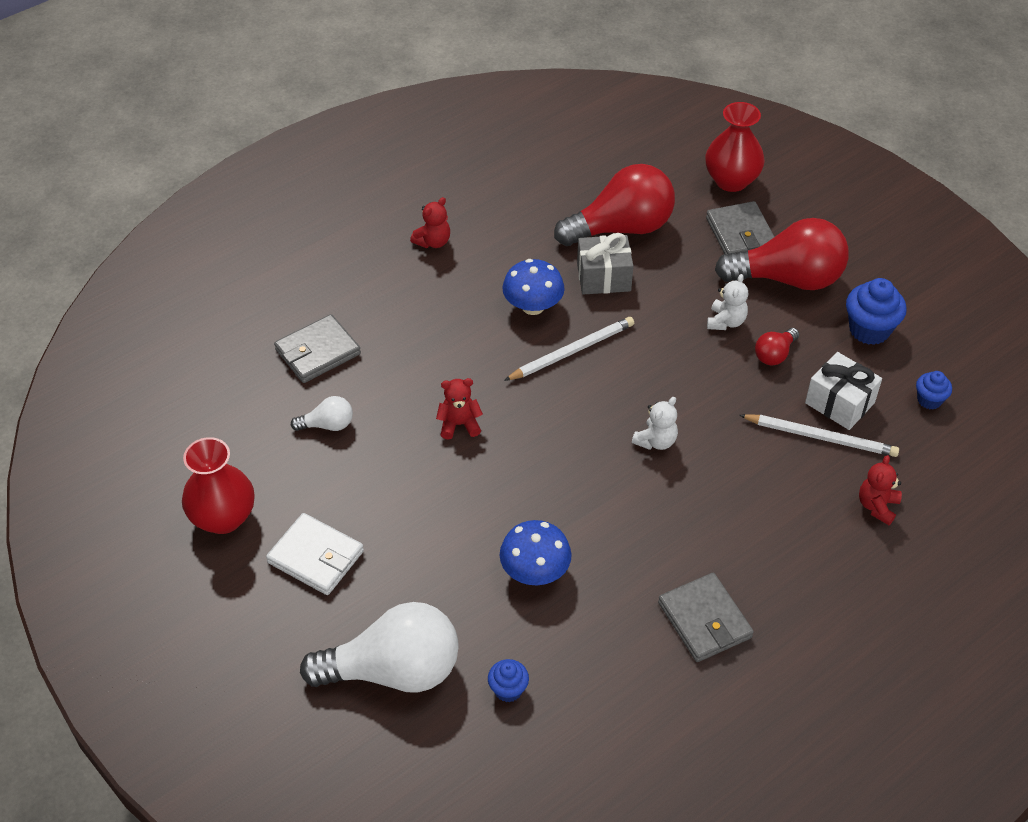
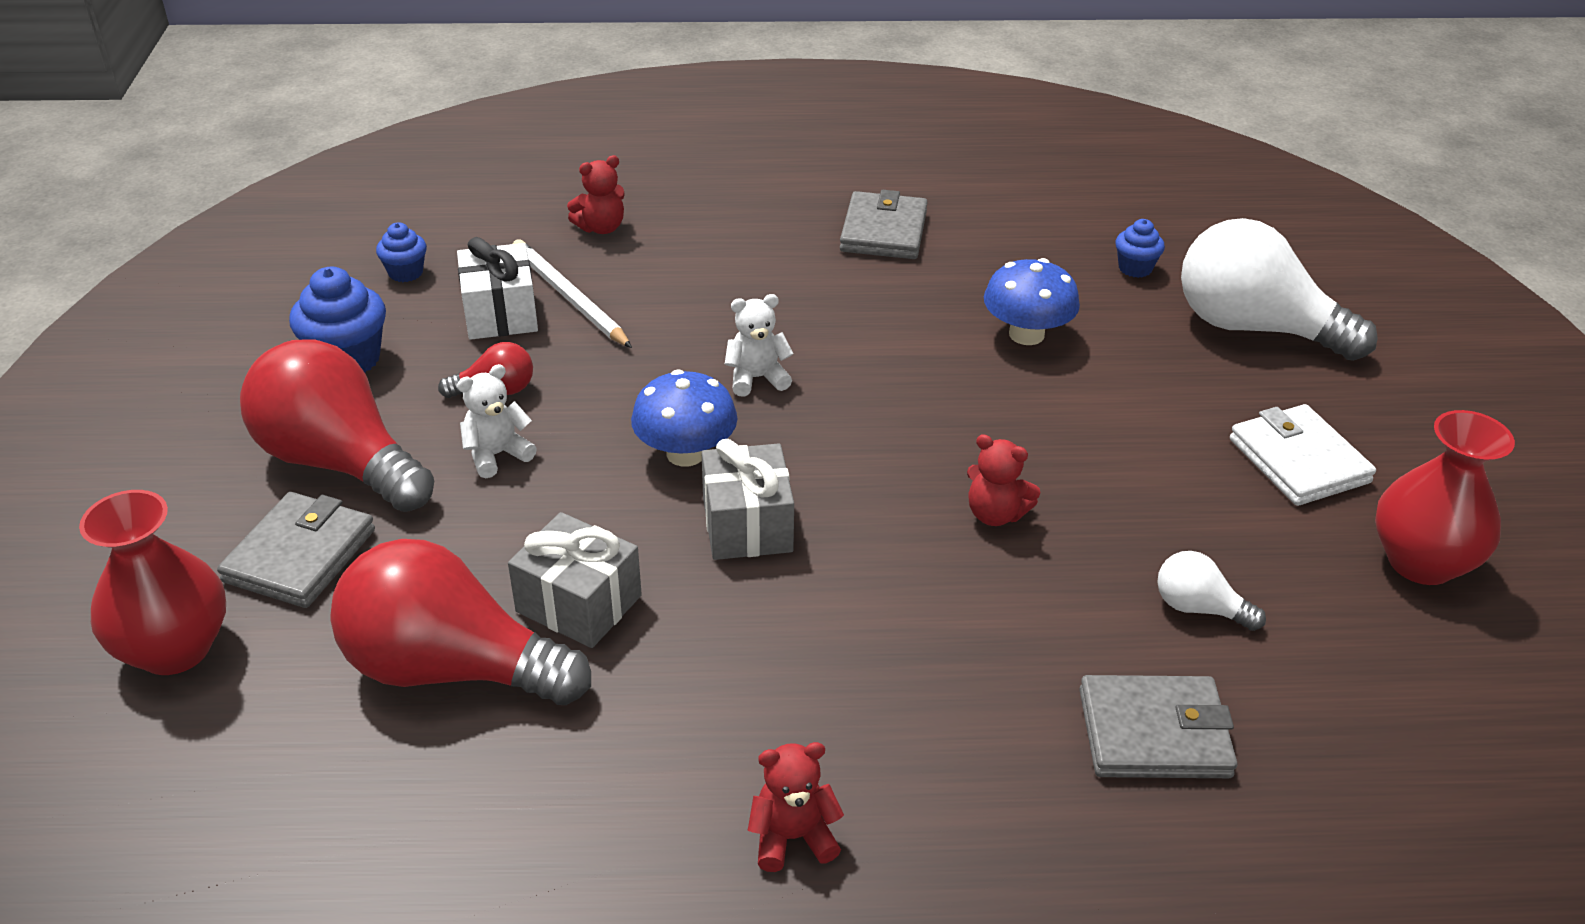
camera: 145 degrees left, 10 degrees down
blue mushroom [502,259,565,315] -> blue mushroom moved to [631,369,737,467]
white pencil [504,317,634,381] -> grey gift [701,439,794,560]

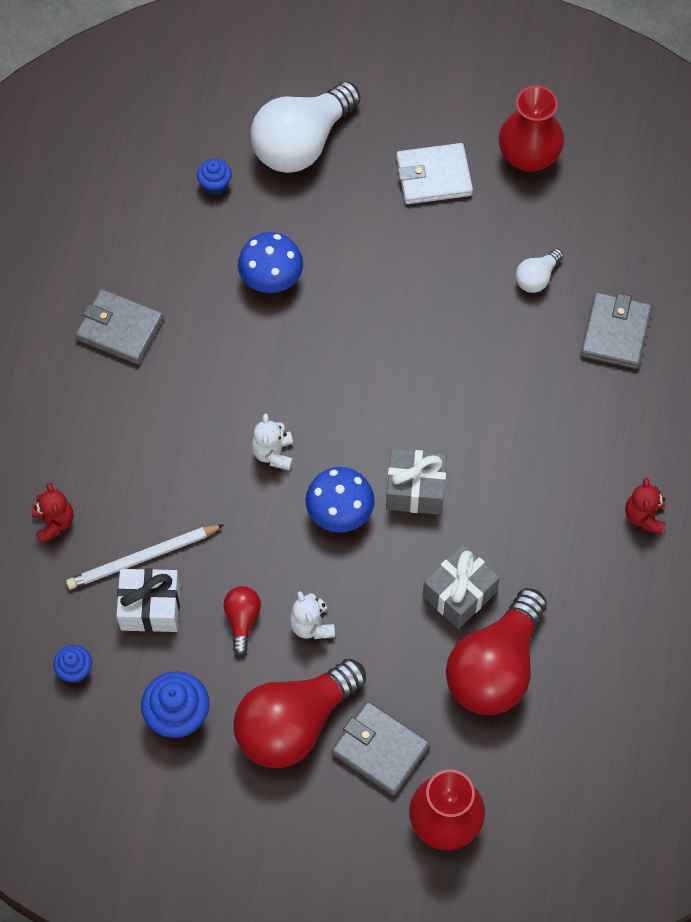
camera: 75 degrees left, 25 degrees up
red teddy bear [967,434,1041,526] -> none

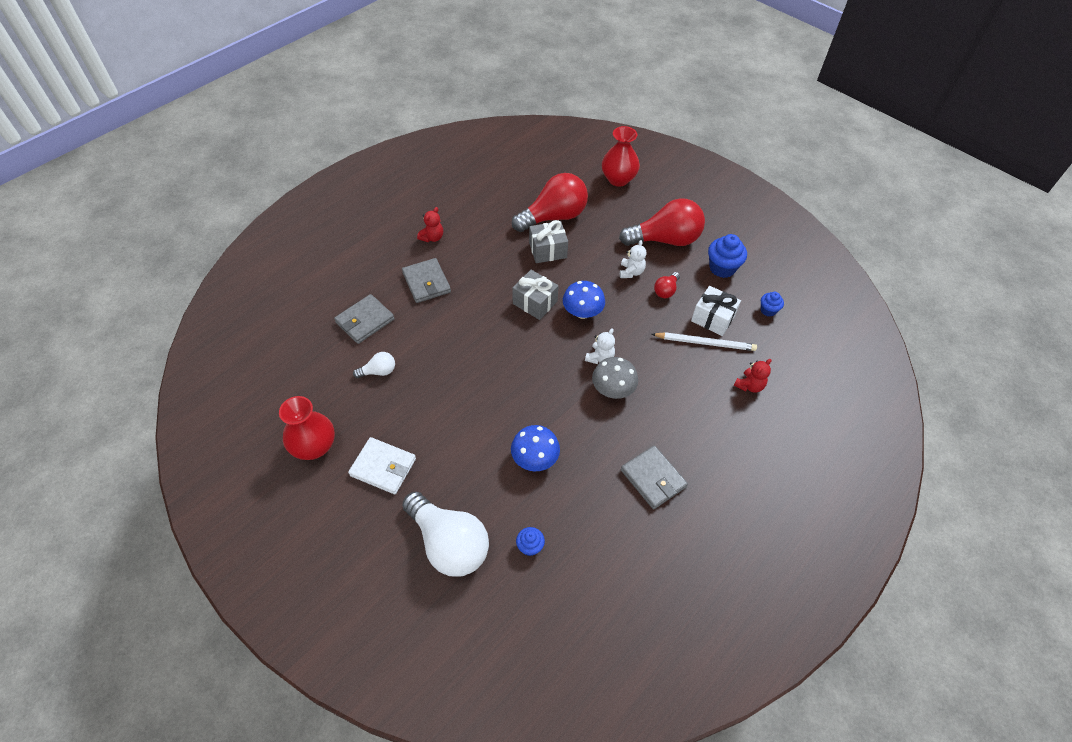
camera: 150 degrees left, 10 degrees down
red teddy bear [32,483,73,543] -> red teddy bear turned 150 degrees counterclockwise [734,359,772,393]
white light bulb [250,81,360,173] -> white light bulb turned 60 degrees clockwise [402,492,489,577]
grey wallet [332,701,430,796] -> grey wallet moved to [402,258,451,303]
none -> grey mushroom [592,357,638,399]

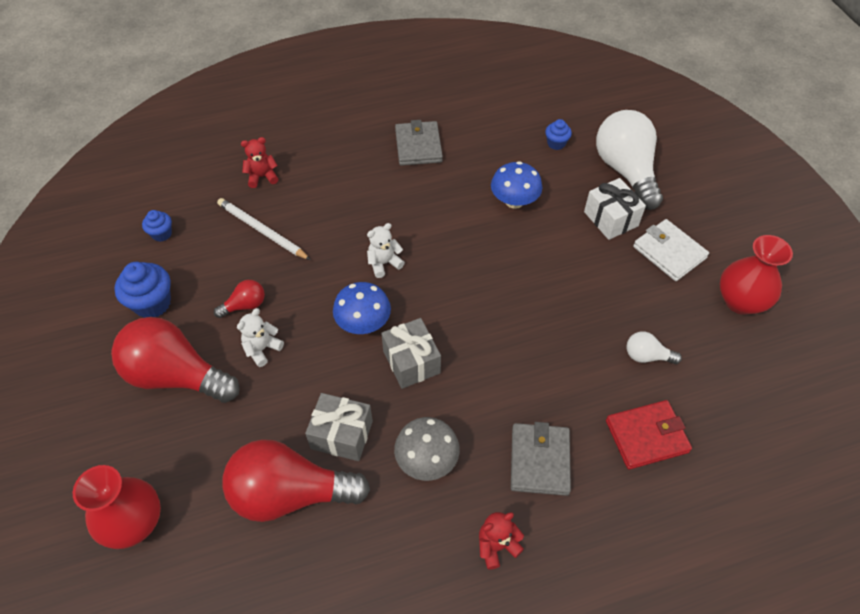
camera: 150 degrees left, 0 degrees up
grey wallet [334,294,395,344] -> red wallet [606,400,692,470]
grey mushroom [592,357,638,399] -> grey mushroom moved to [394,417,460,481]
white gift [691,286,741,336] -> white gift moved to [584,178,646,240]

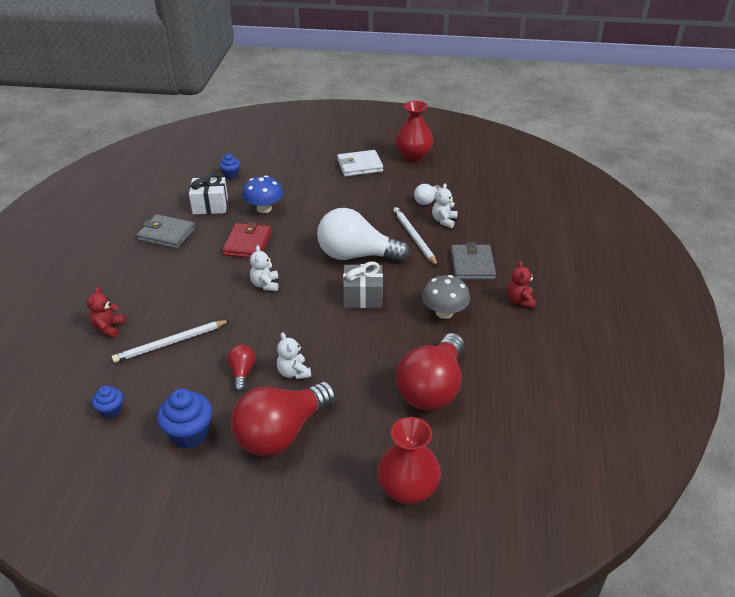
camera: 65 degrees left, 15 degrees down
grey gift [305,393,373,461] -> none
blue mushroom [333,282,391,334] -> none
grey wallet [511,422,571,496] -> grey wallet turned 60 degrees clockwise [451,242,496,280]
white gift [584,178,646,240] -> white gift moved to [189,173,228,214]
white light bulb [596,110,663,210] -> white light bulb moved to [317,208,410,262]
red wallet [606,400,692,470] -> red wallet moved to [222,222,272,258]
none -> white pencil [393,207,438,266]
none -> white teddy bear [432,183,457,228]

